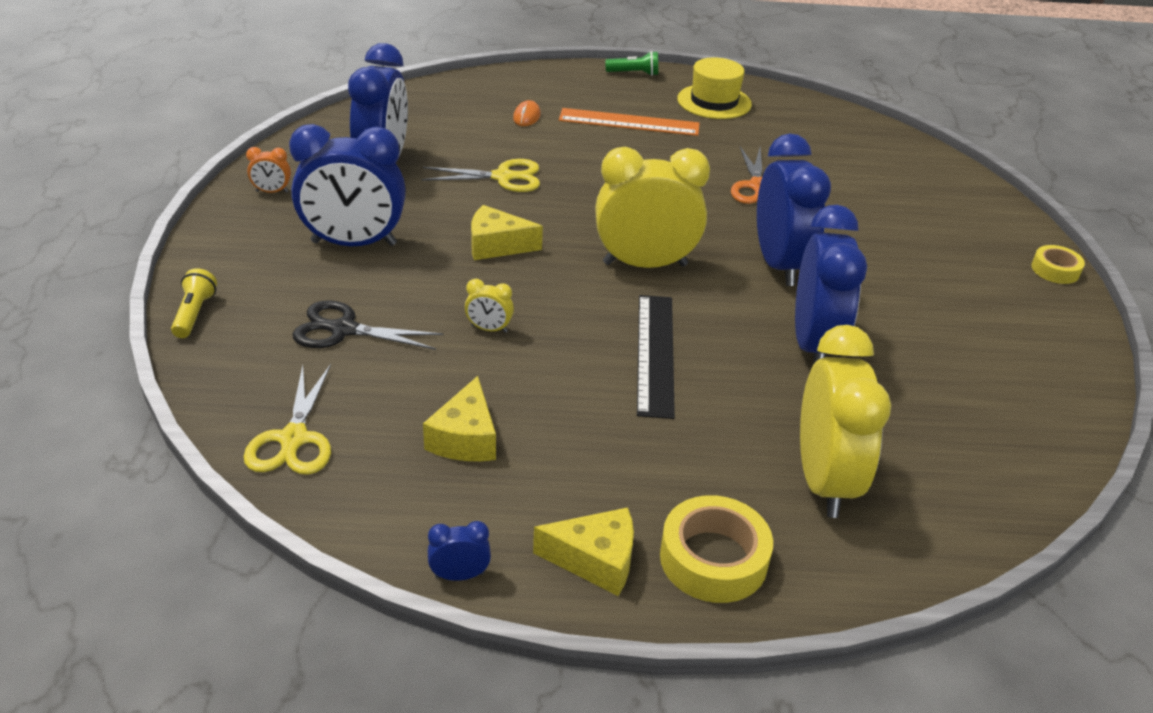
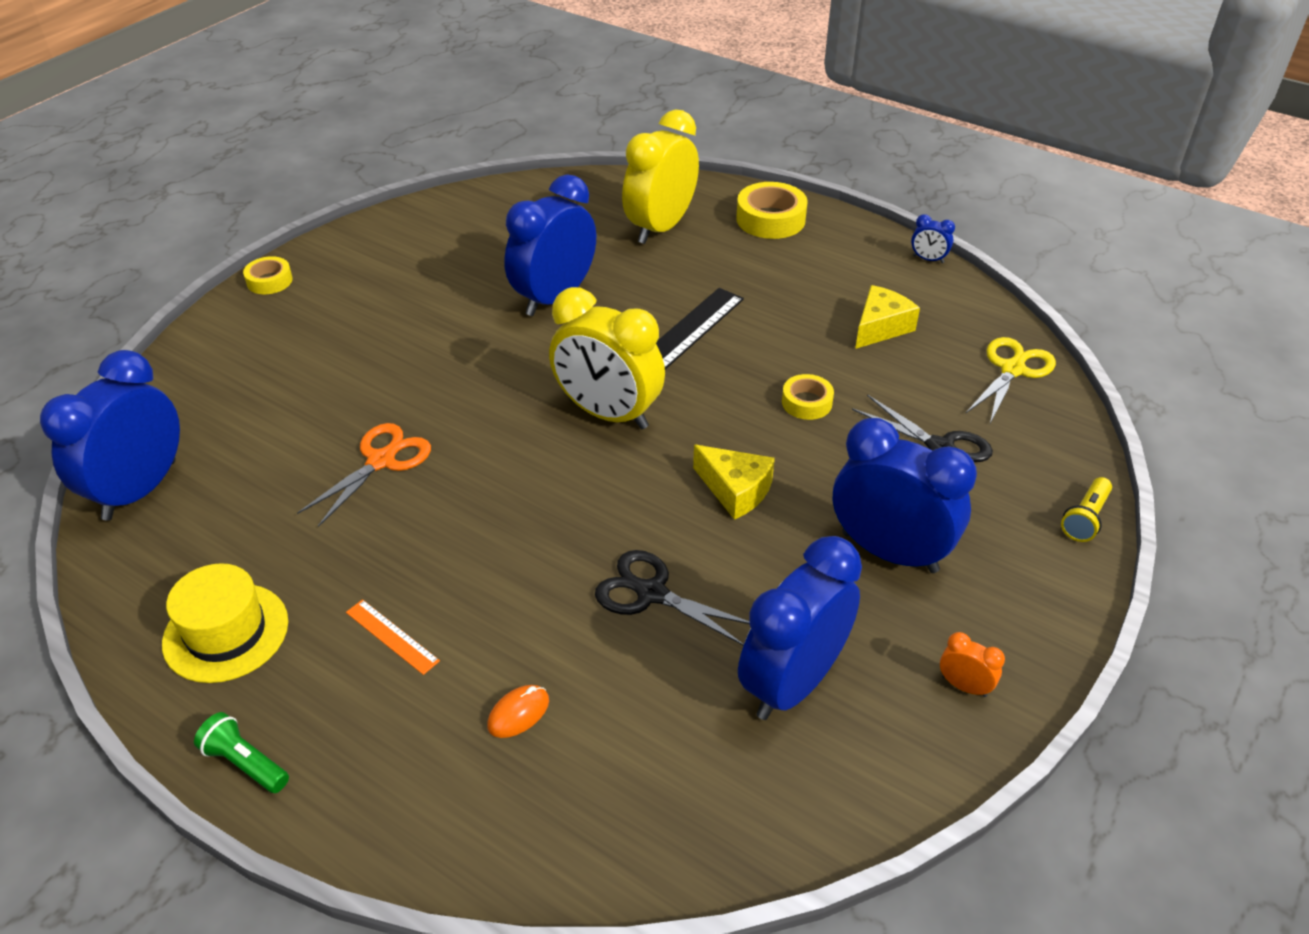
camera: 145 degrees left, 5 degrees up
yellow scissors [421,159,540,192] -> black scissors [595,550,749,646]
yellow clock [465,279,514,333] -> yellow tape [782,374,834,420]
yellow cheese [533,507,634,596] -> none
orange ruler [559,108,700,136] -> orange ruler [346,599,440,675], size x0.54
blue clock [757,134,831,286] -> blue clock moved to [40,350,180,521]

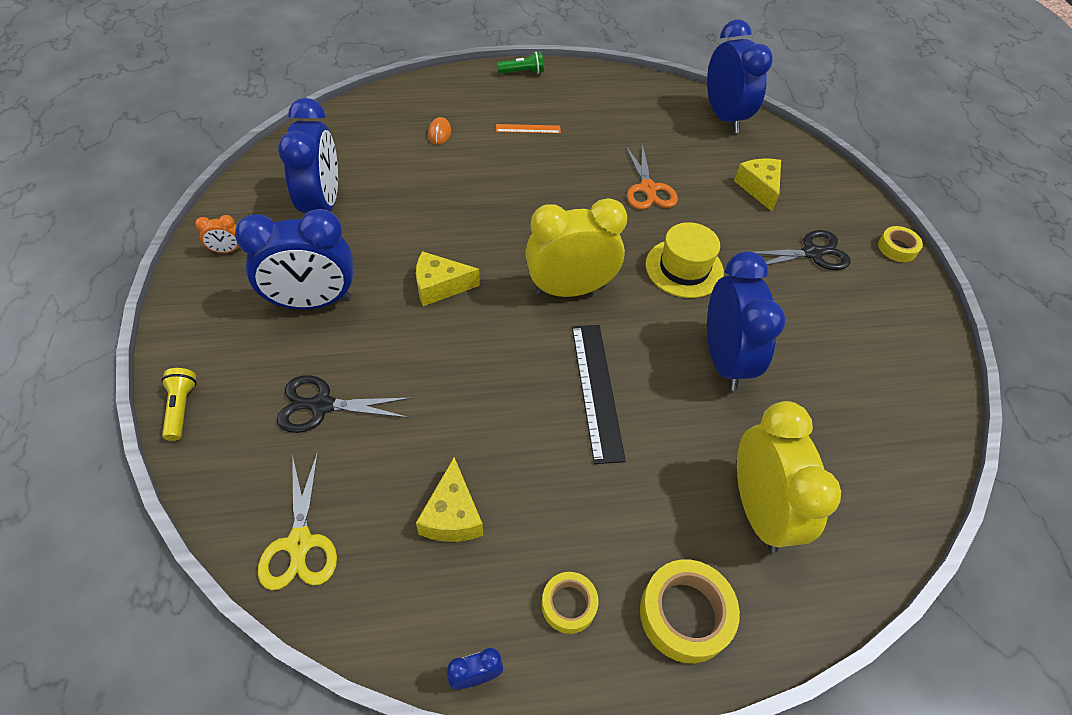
camera: 135 degrees right, 10 degrees up
yellow hat [162,563,288,683] -> yellow hat moved to [645,222,724,298]
black scissors [595,550,749,646] -> black scissors moved to [755,230,850,270]
yellow tape [782,374,834,420] -> yellow tape moved to [541,572,598,634]
none -> yellow cheese [734,158,781,211]

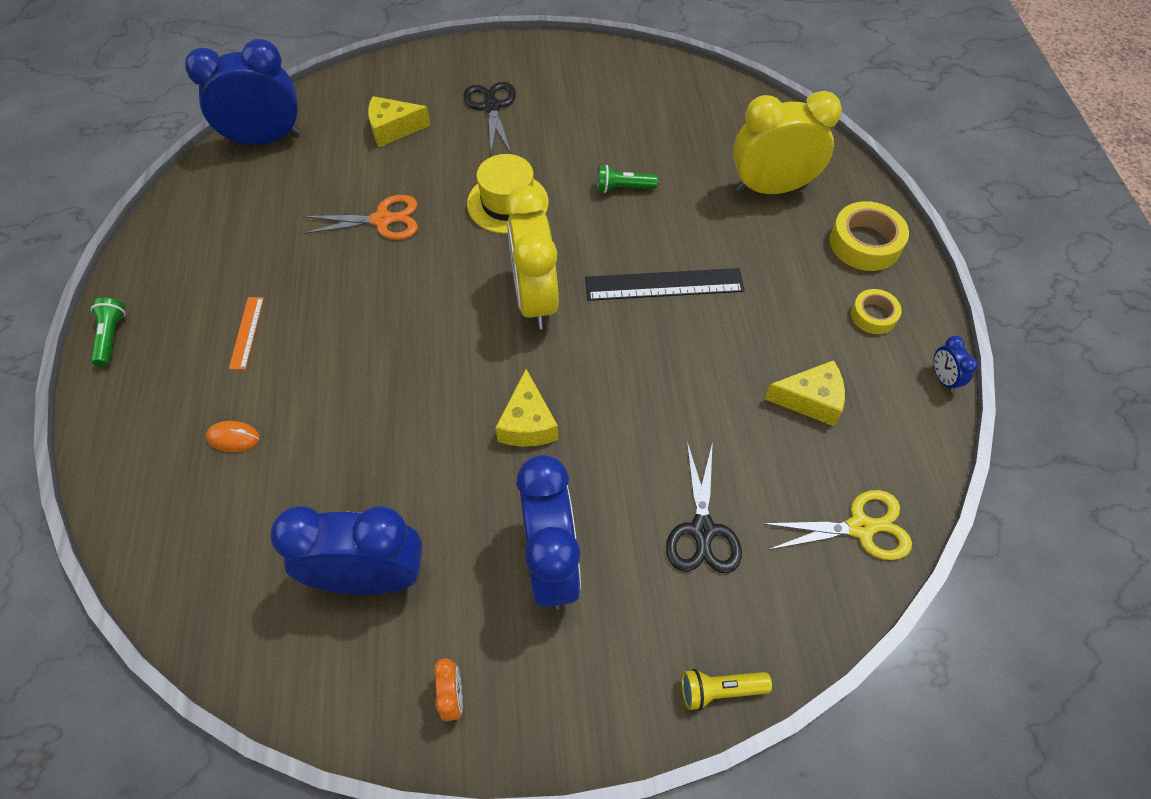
camera: 85 degrees left, 5 degrees up
blue clock [707,251,786,391] -> green flashlight [597,165,658,193]
yellow tape [878,226,923,262] -> none

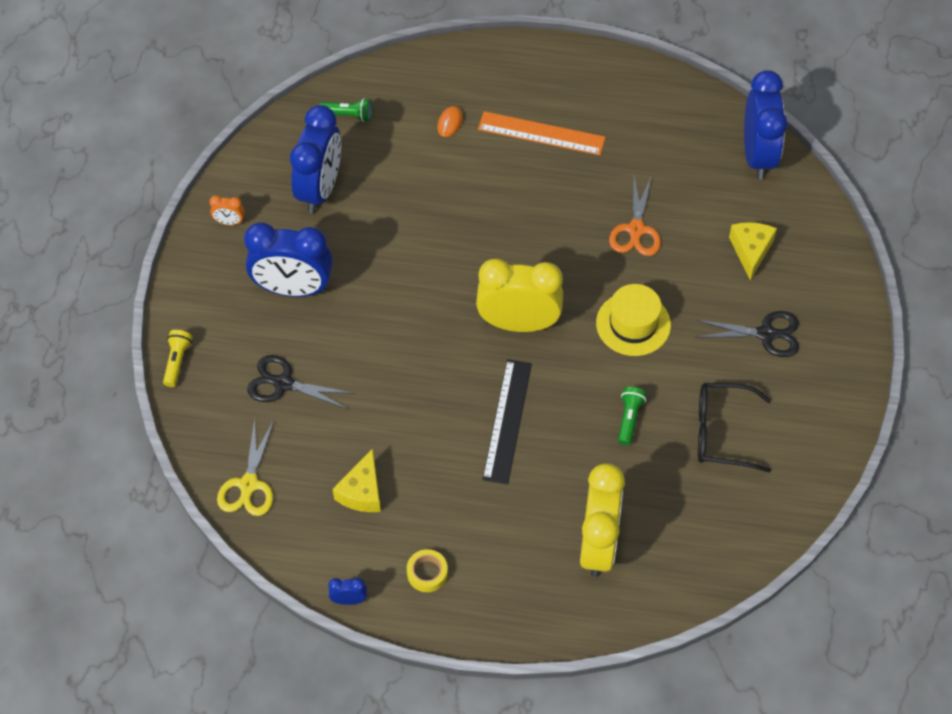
camera: 105 degrees right, 0 degrees up
green flashlight [90,297,126,367] -> green flashlight moved to [320,98,372,122]
orange ruler [229,297,264,369] -> orange ruler [478,111,605,155], size x1.86
yellow cheese [495,369,558,447] -> none
yellow tape [830,201,909,271] -> none
none -> black glasses [698,383,771,473]

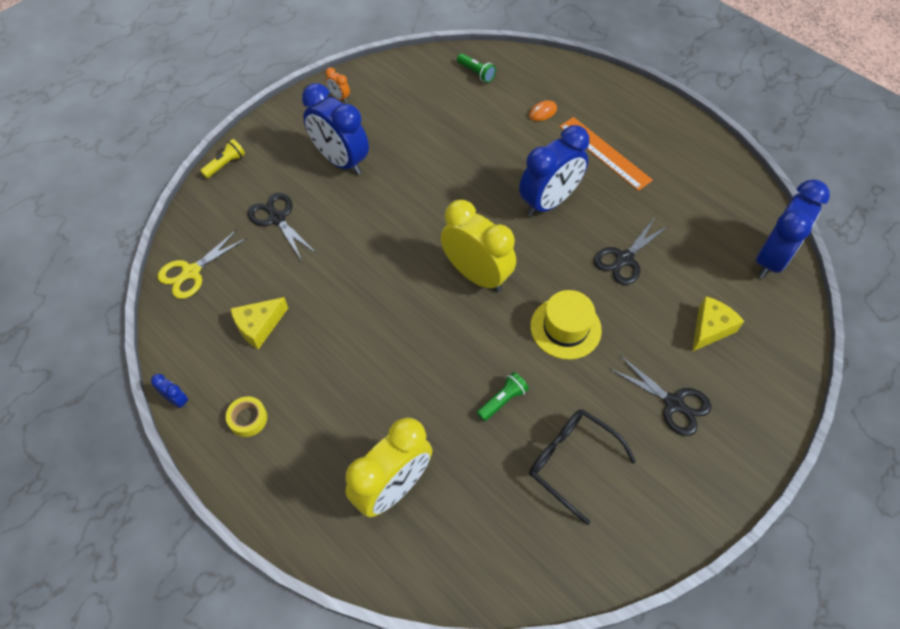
camera: 35 degrees right, 0 degrees up
blue clock [290,105,341,213] -> blue clock moved to [519,125,589,217]
black ruler [482,359,532,484] -> none
orange scissors [609,175,661,256] -> black scissors [594,219,669,285]

